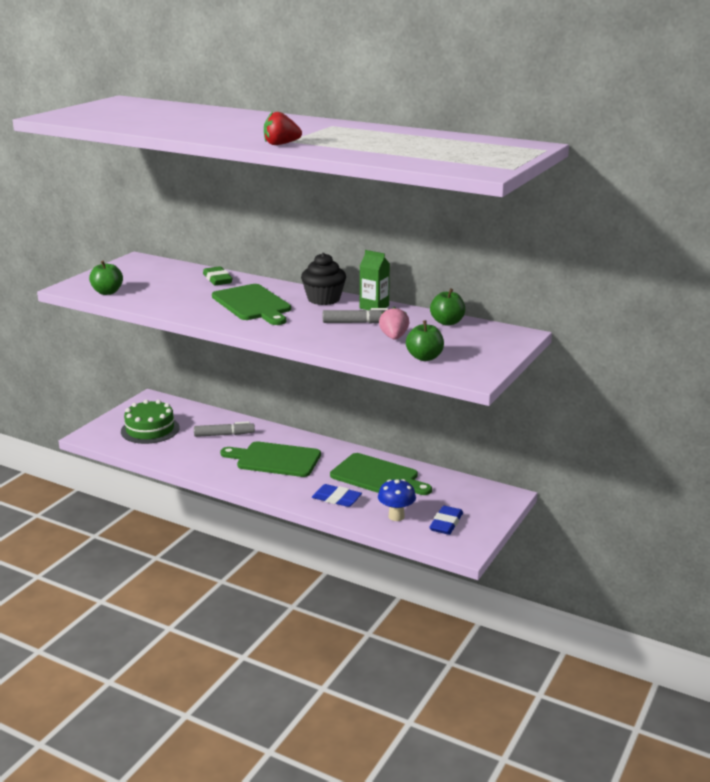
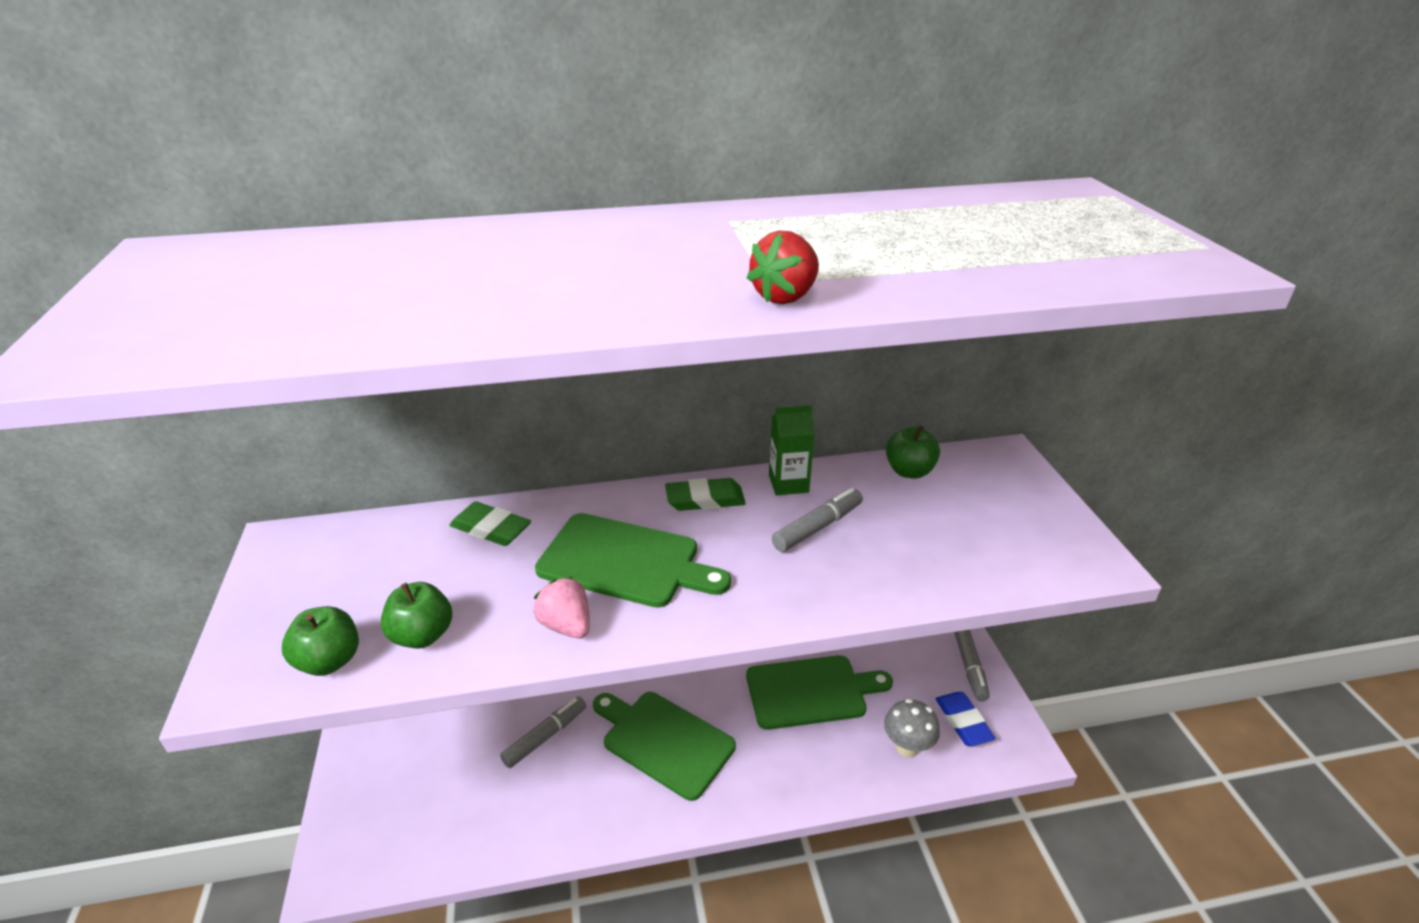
camera: 40 degrees left, 10 degrees up
green cake [121,400,179,444] -> none
green cutting board [220,441,321,477] -> green cutting board turned 60 degrees clockwise [593,692,736,801]
black cupcake [301,253,346,305] -> green eraser [665,478,746,511]
blue eraser [312,484,362,507] -> none
blue mushroom [378,479,416,521] -> grey mushroom [884,699,940,758]
pink strawberry [379,307,409,339] -> pink strawberry moved to [533,577,590,638]
green apple [406,320,444,361] -> green apple moved to [381,582,452,649]
none -> grey marker [954,630,990,702]

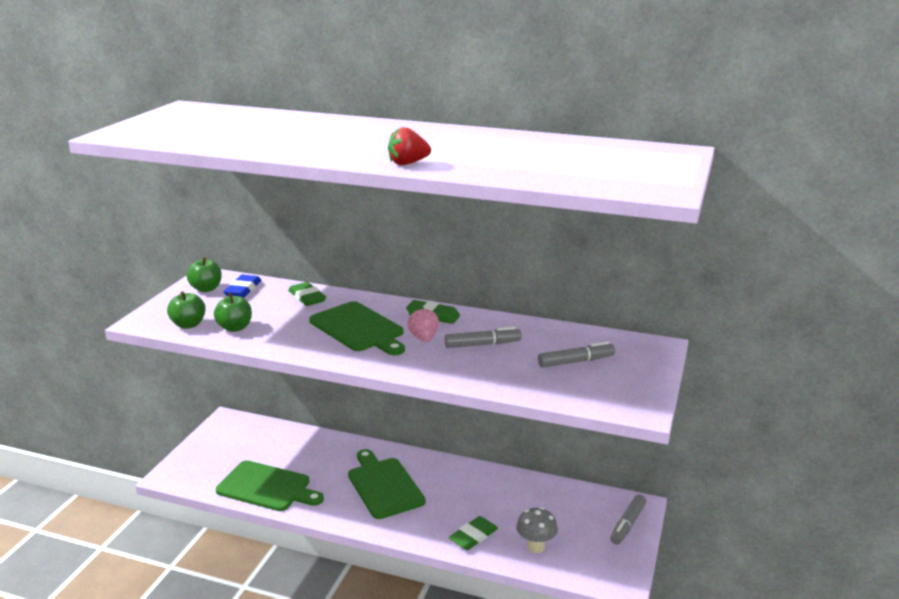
camera: 30 degrees right, 10 degrees down
grey marker [500,696,586,768] -> grey marker moved to [538,341,615,368]
pink strawberry [533,577,590,638] -> pink strawberry moved to [407,307,439,342]
green cutting board [746,655,893,730] -> green cutting board moved to [216,460,324,511]
green carton [769,405,815,495] -> none
green apple [886,425,940,479] -> green apple moved to [187,257,222,292]
blue eraser [935,692,996,746] -> blue eraser moved to [223,275,262,298]
none -> green eraser [449,516,498,550]

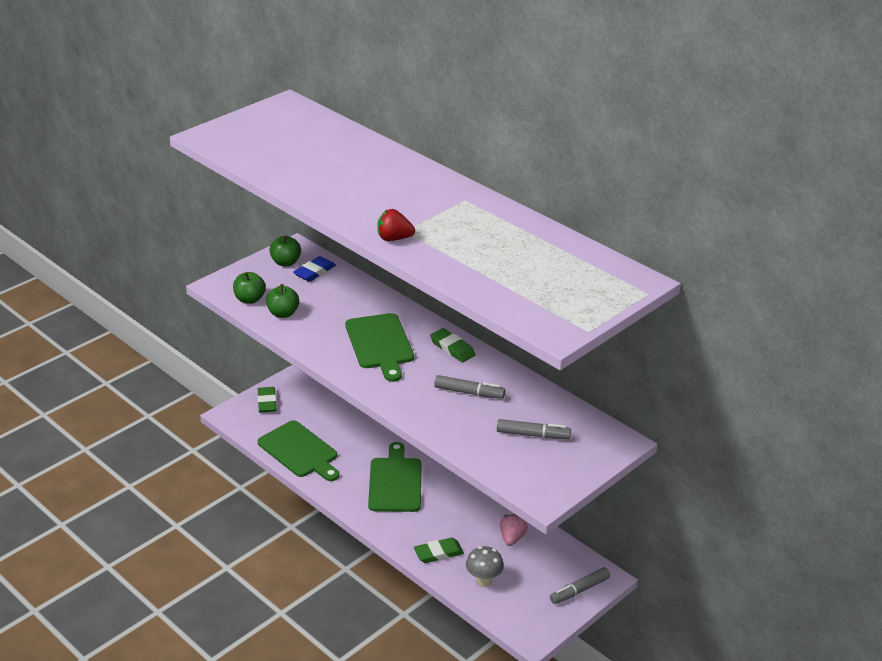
camera: 25 degrees right, 10 degrees up
green eraser [288,282,326,306] -> green eraser moved to [257,387,277,413]
pink strawberry [407,307,439,342] -> pink strawberry moved to [500,514,528,546]

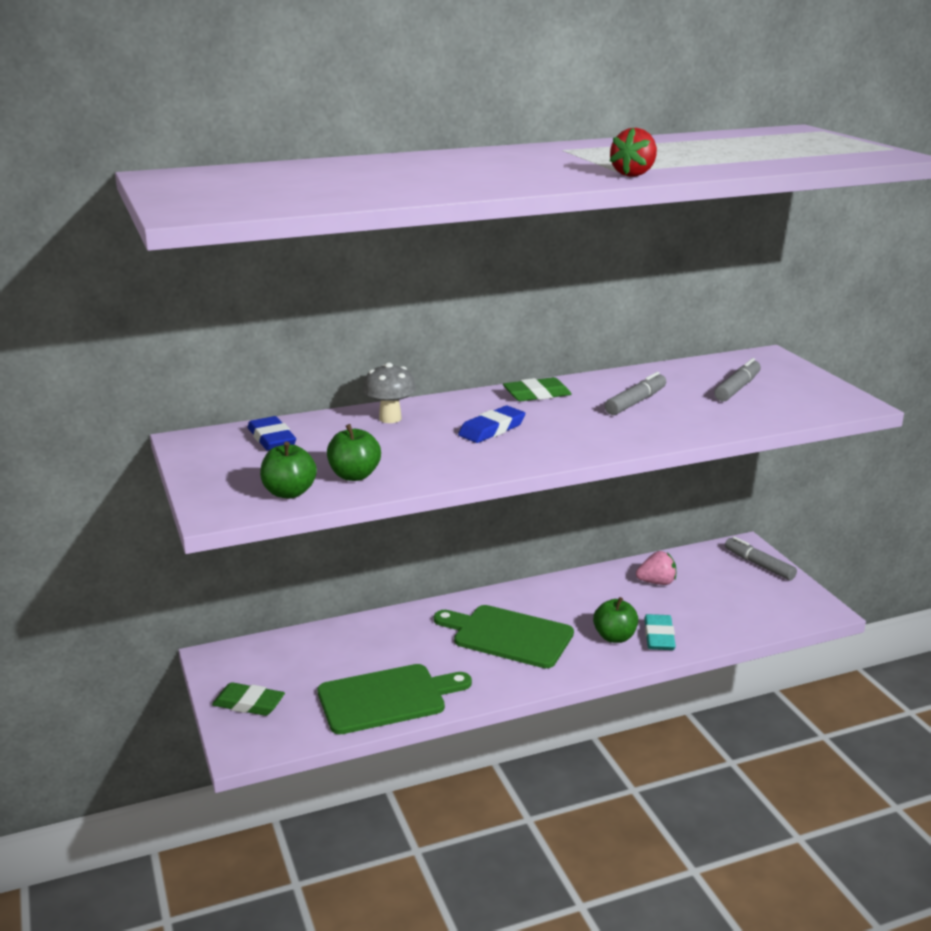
camera: 65 degrees left, 10 degrees down
green apple [270,236,301,266] -> green apple moved to [593,597,638,643]
green cutting board [345,313,414,382] -> blue eraser [458,406,525,443]
green eraser [414,538,464,563] -> turquoise eraser [644,614,676,650]
grey mushroom [466,546,504,587] -> grey mushroom moved to [363,363,416,423]
pink strawberry [500,514,528,546] -> pink strawberry turned 135 degrees clockwise [636,551,676,585]
grey marker [550,567,610,604] -> grey marker turned 150 degrees clockwise [725,537,797,581]

